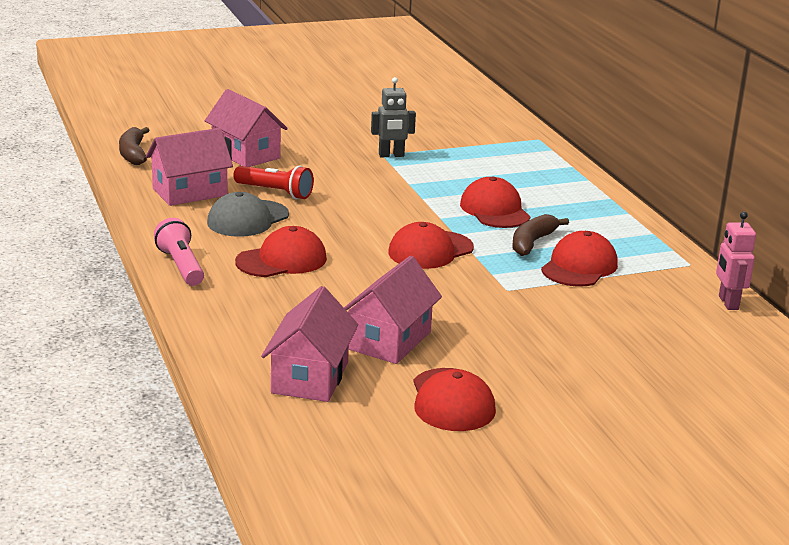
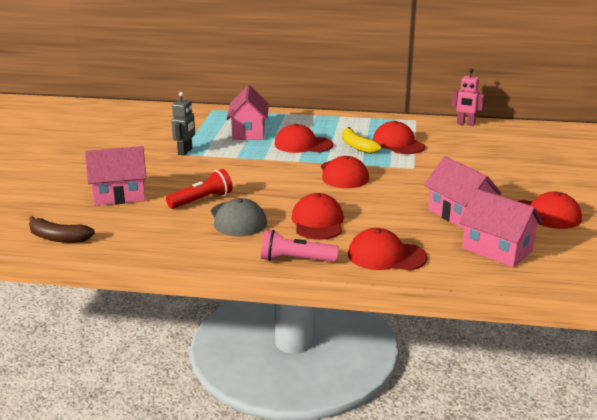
camera: 60 degrees left, 0 degrees up
pink house [146,128,233,206] -> pink house moved to [227,85,269,140]
brown banana [512,214,569,256] -> yellow banana [342,127,381,154]
none -> red cap [348,228,427,271]

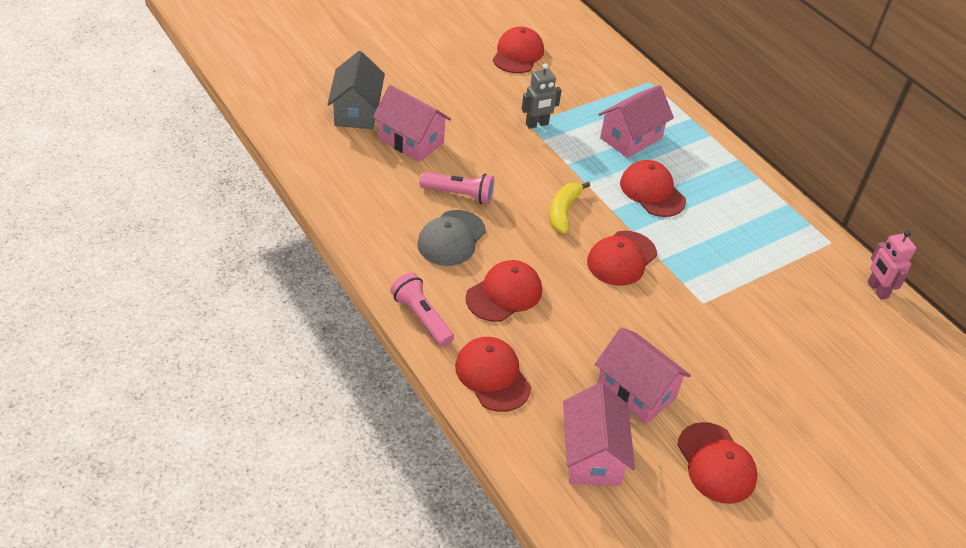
camera: 45 degrees right, 20 degrees up
brown banana [29,216,95,243] -> none
red flashlight [166,169,233,209] -> pink flashlight [420,172,494,204]
yellow banana [342,127,381,154] -> yellow banana moved to [550,182,590,234]
red cap [373,121,425,154] -> red cap moved to [493,27,544,73]
pink house [424,156,502,229] -> pink house turned 60 degrees counterclockwise [595,327,691,424]
none -> grey house [327,51,385,129]

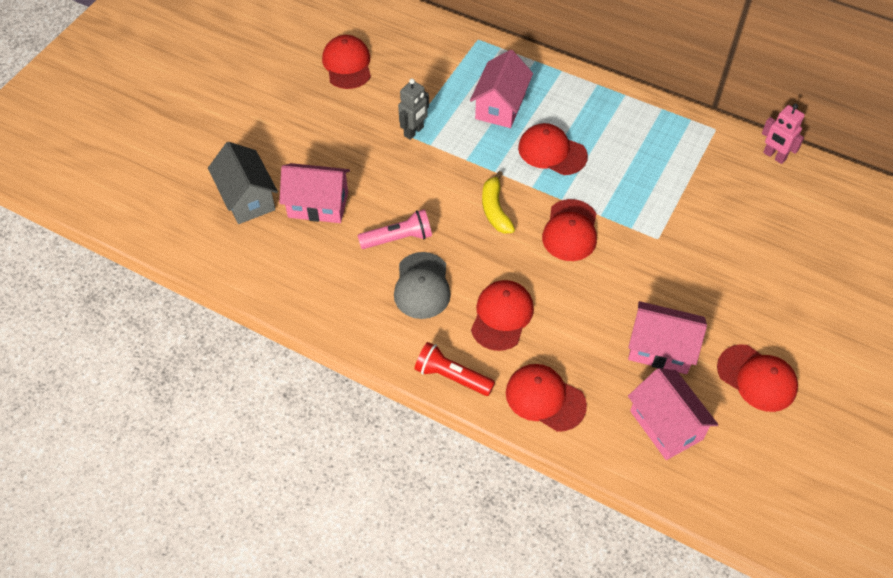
camera: 25 degrees left, 10 degrees up
pink flashlight [391,273,454,347] -> red flashlight [415,342,495,396]

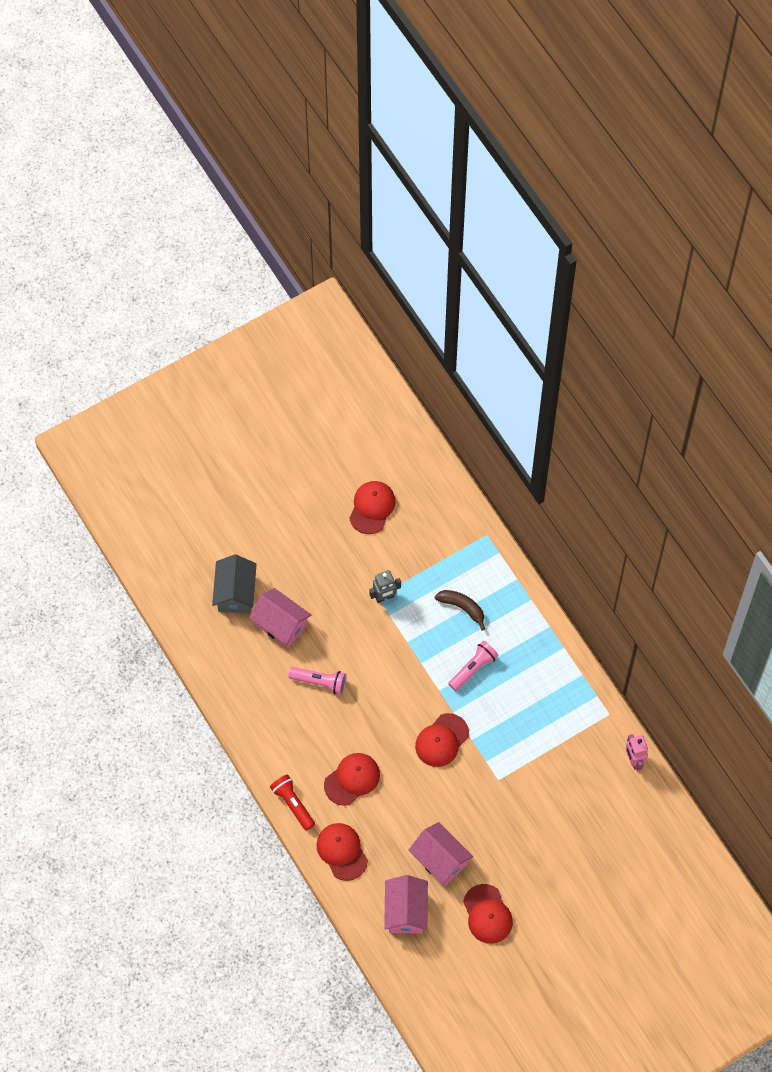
camera: 30 degrees right, 10 degrees up
grey cap [394,252,451,319] -> none
pink house [470,50,533,128] -> brown banana [435,590,485,631]
yellow banana [482,171,515,234] -> none
red cap [518,123,588,175] -> pink flashlight [448,641,499,691]

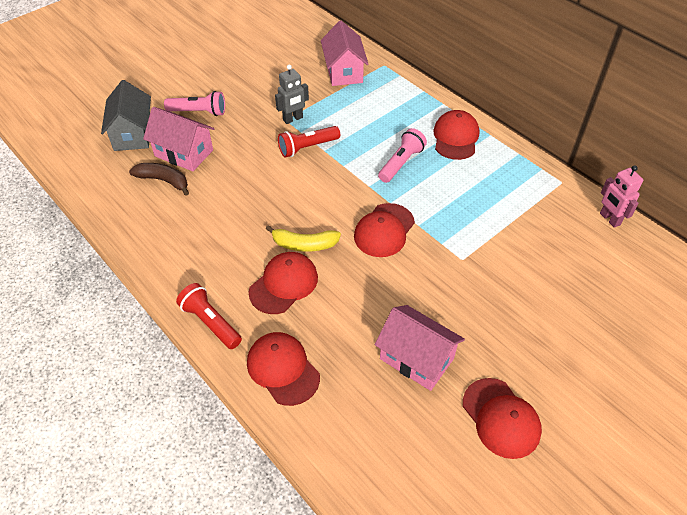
camera: 10 degrees left, 15 degrees down
pink flashlight [288,667,346,695] -> pink flashlight moved to [164,91,225,116]
red cap [349,481,396,534] -> red cap moved to [433,110,479,160]
pink house [384,875,428,934] -> pink house moved to [321,21,369,86]
brown banana [435,590,485,631] -> brown banana moved to [129,163,189,196]
none -> yellow banana [266,225,341,252]
none -> red flashlight [278,126,340,158]

